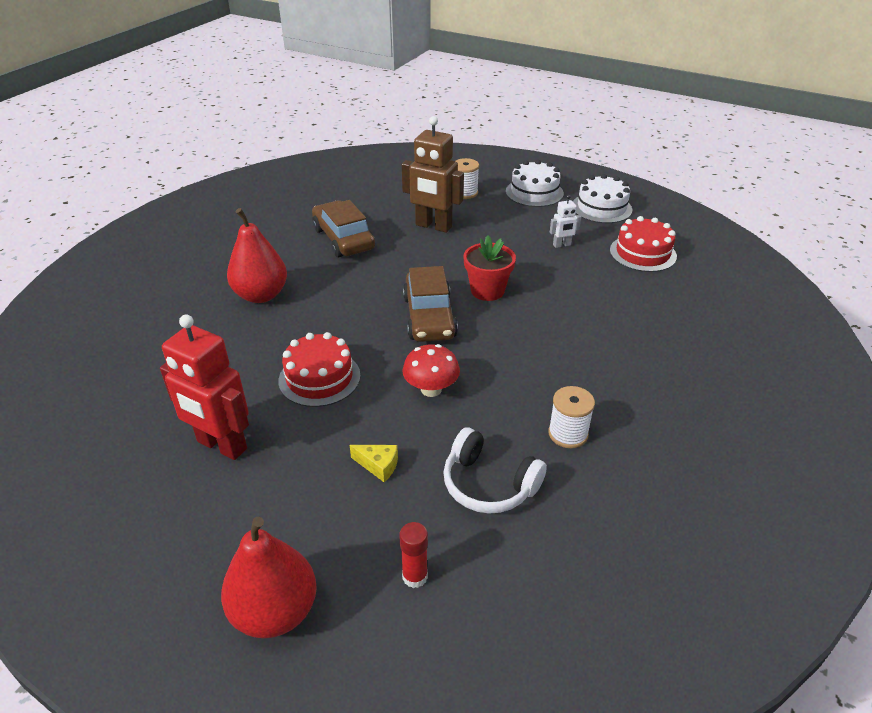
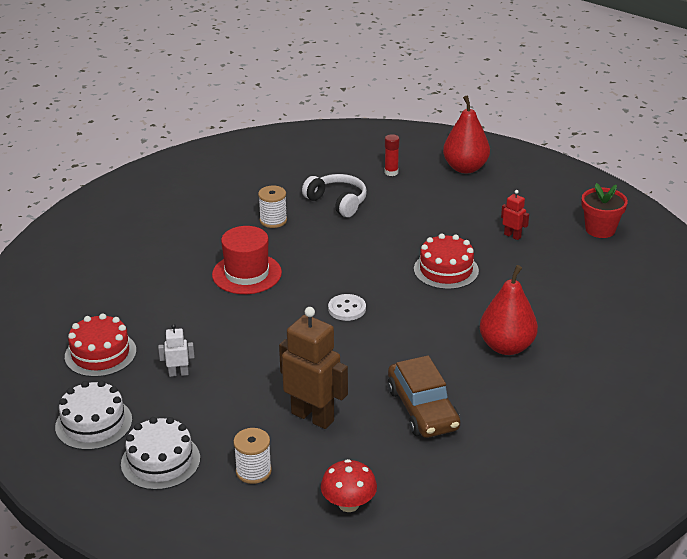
camera: 170 degrees left, 5 degrees down
red robot [160,315,249,460] -> red robot [501,190,529,240], size x0.48
yellow cheese [350,445,398,482] -> none
brown car [403,266,458,342] -> white button [328,294,366,321]
red mushroom [403,344,460,397] -> red mushroom moved to [321,459,377,512]
red flower pot [464,235,516,301] -> red flower pot moved to [581,183,628,238]
none -> red hat [212,226,282,294]

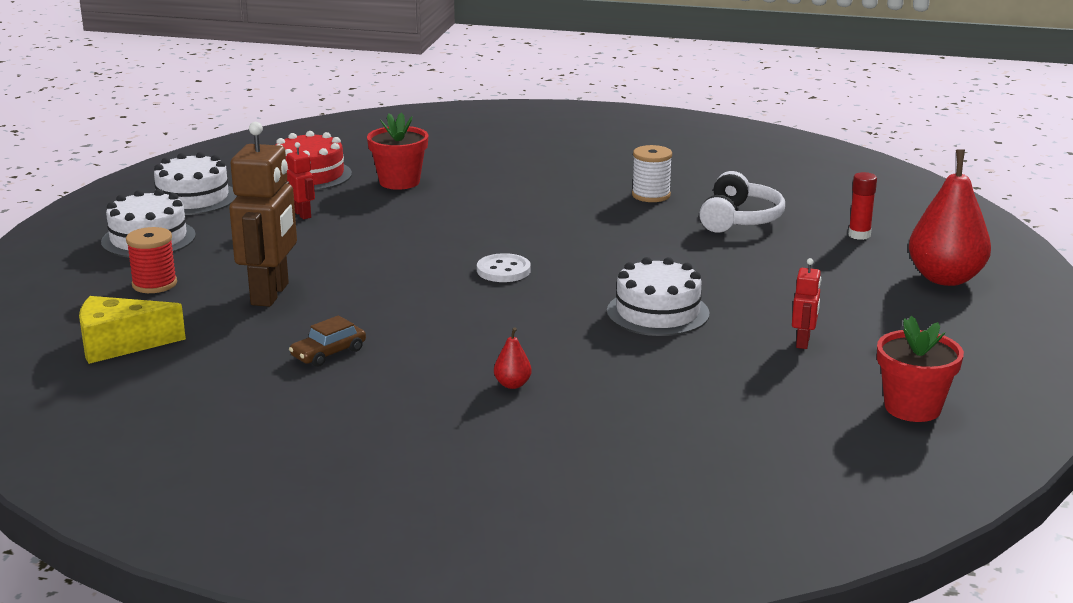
camera: 65 degrees right, 10 degrees down
white robot [158,324,194,377] -> red robot [287,142,315,219]
red hat [212,226,282,294] -> none
white spool [233,428,272,484] -> red spool [126,227,177,293]
red mushroom [321,459,377,512] -> yellow cheese [79,296,186,364]
brown car [388,356,460,438] -> brown car [289,315,366,367], size x0.52
red cake [414,233,479,289] -> white cake [607,257,710,336]
red pear [480,265,538,355] -> red pear [494,327,532,389], size x0.42
none -> red flower pot [367,112,428,190]

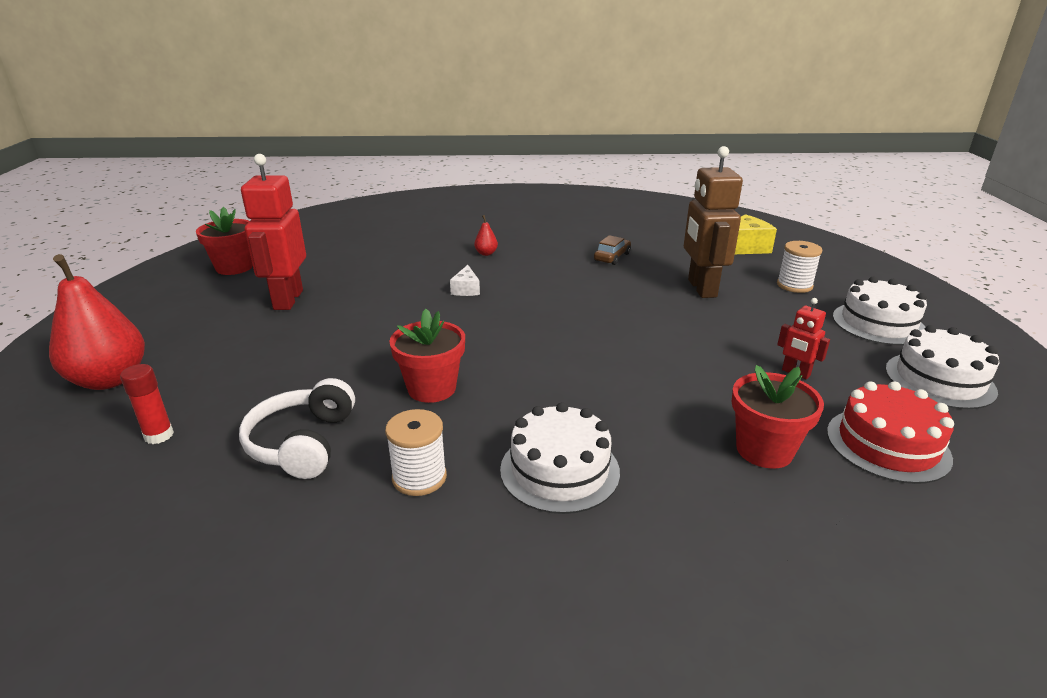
camera: 165 degrees right, 5 degrees up
red spool [126,227,177,293] -> white spool [777,241,822,293]
white button [477,253,531,282] -> none
white cake [607,257,710,336] -> white cake moved to [500,402,620,514]
red robot [792,258,821,349] -> red robot [241,154,306,310], size x2.10
none -> red flower pot [389,309,465,403]
none -> white cheese [450,265,480,296]

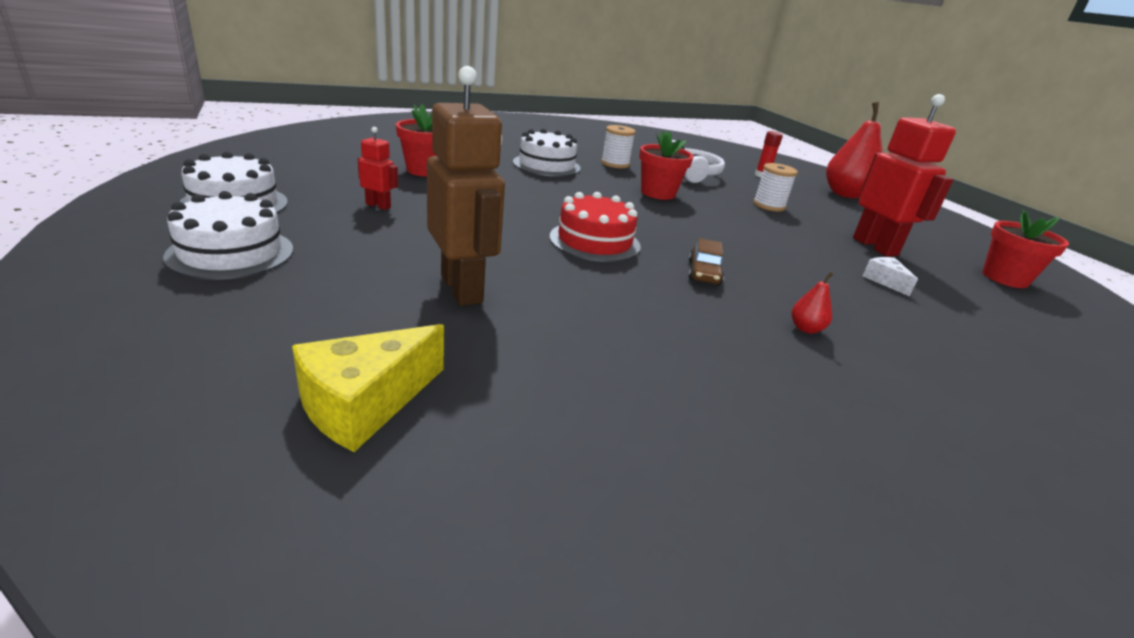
camera: 155 degrees right, 0 degrees up
white cheese [450,265,480,296] -> white cheese moved to [863,257,918,296]
brown car [594,235,631,265] -> brown car moved to [688,238,724,285]
white spool [777,241,822,293] -> white spool moved to [753,163,798,211]
red cake [827,381,954,484] -> red cake moved to [549,192,641,262]

